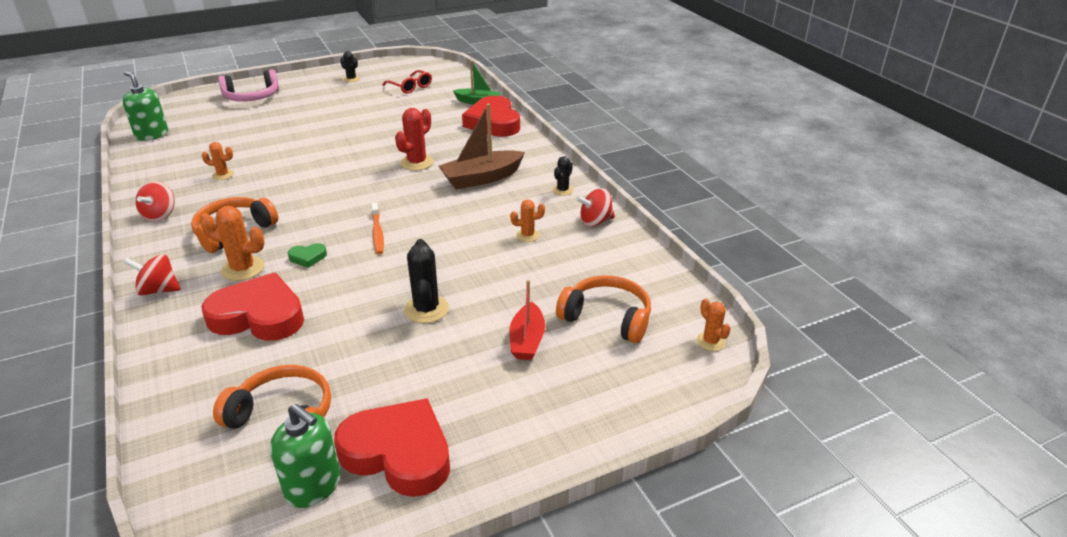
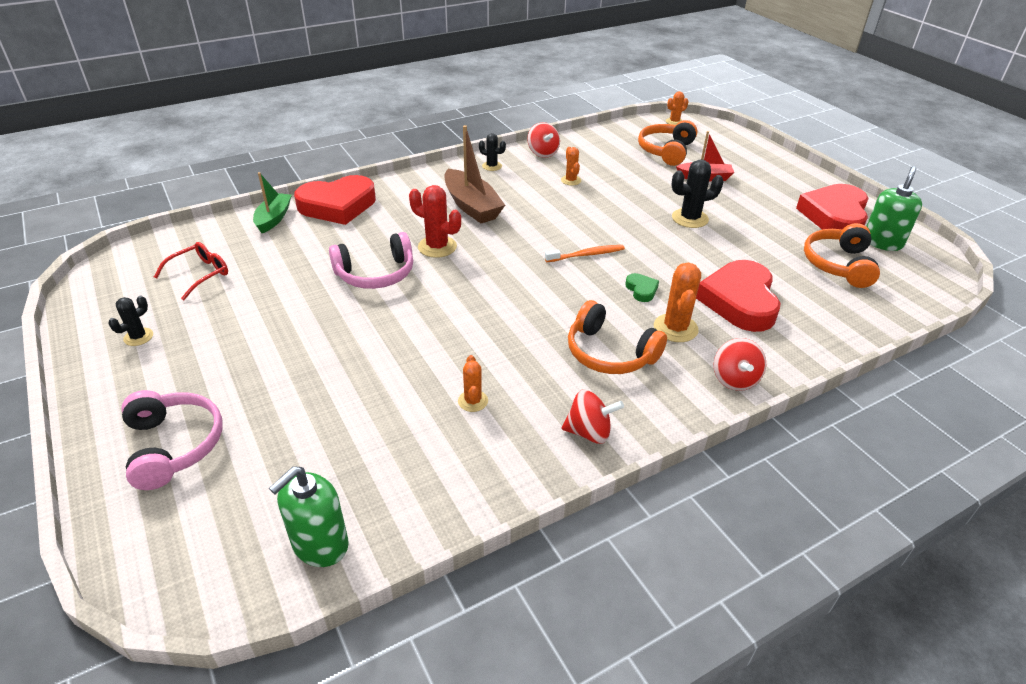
camera: 95 degrees left, 5 degrees up
none -> pink headphones [329,232,413,289]

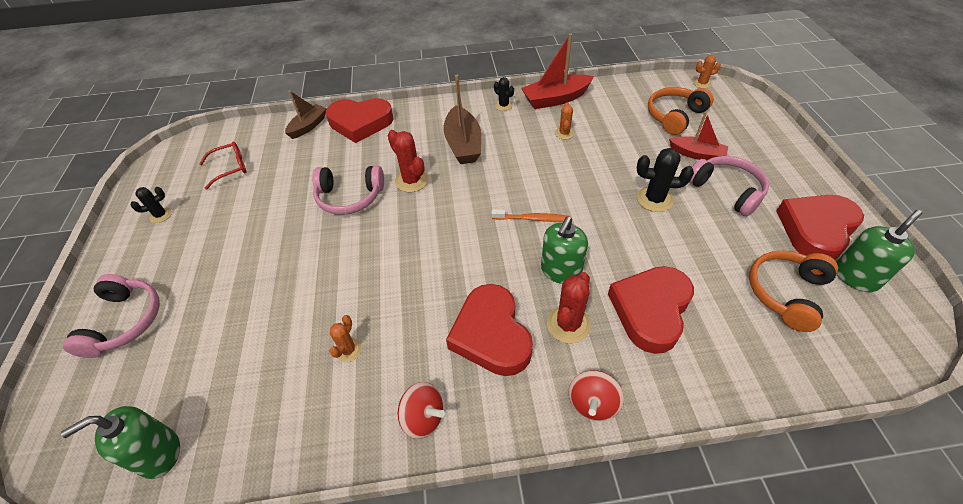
camera: 25 degrees right, 10 degrees up
green boat [253,172,292,233] -> brown boat [285,90,327,139]
red spinning top [527,122,560,158] -> red boat [521,33,594,109]
orange headphones [568,300,667,374] -> red heart [446,284,533,376]
green heart [625,273,659,302] -> green soap dispenser [541,217,588,284]
orange cactus [654,263,701,342] -> red cactus [547,272,591,343]
none -> pink headphones [689,156,769,216]

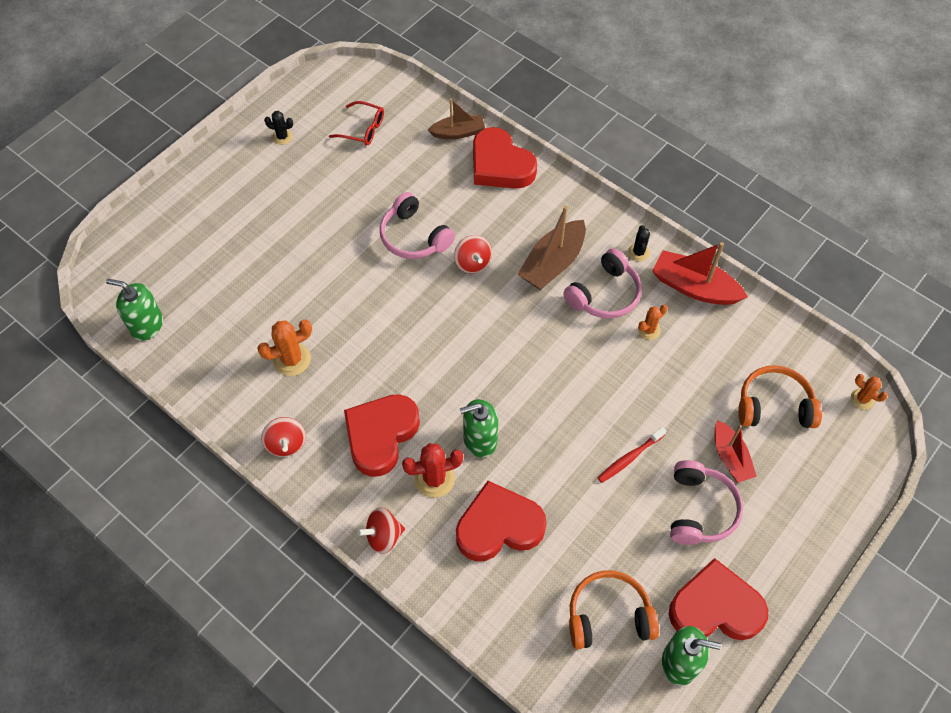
camera: 45 degrees right, 10 degrees up
pink headphones [63,274,160,358] -> pink headphones moved to [564,248,642,319]
orange cactus [329,315,362,362] -> orange cactus [257,320,312,376], size x1.65
red cactus [388,130,428,192] -> red spinning top [454,235,492,273]
orange toothbrush [492,209,570,222] -> none
black cactus [637,148,694,212] -> red toothbrush [598,427,666,483]

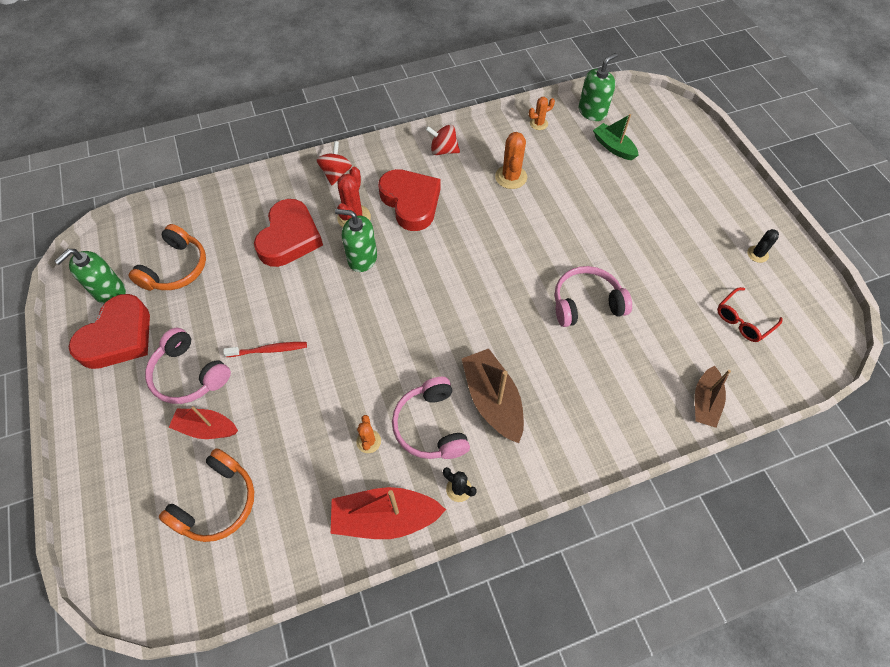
camera: 120 degrees right, 0 degrees up
red spinning top [454,235,492,273] -> none
green soap dispenser [460,399,498,458] -> green soap dispenser turned 90 degrees counterclockwise [335,209,377,272]
red heart [473,127,537,189] -> none
red toothbrush [598,427,666,483] -> red toothbrush turned 90 degrees clockwise [223,342,307,357]
red boat [652,242,748,305] -> red boat turned 150 degrees counterclockwise [331,487,446,539]
orange cactus [851,374,888,409] -> orange cactus moved to [529,97,555,130]
none -> green boat [593,114,639,160]

